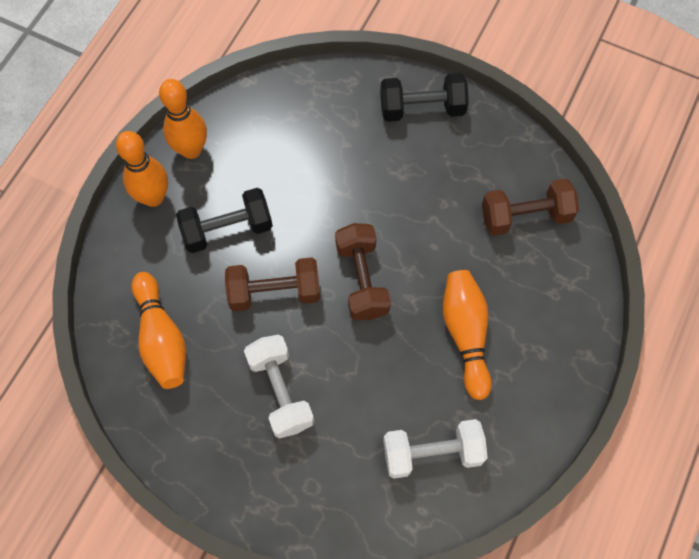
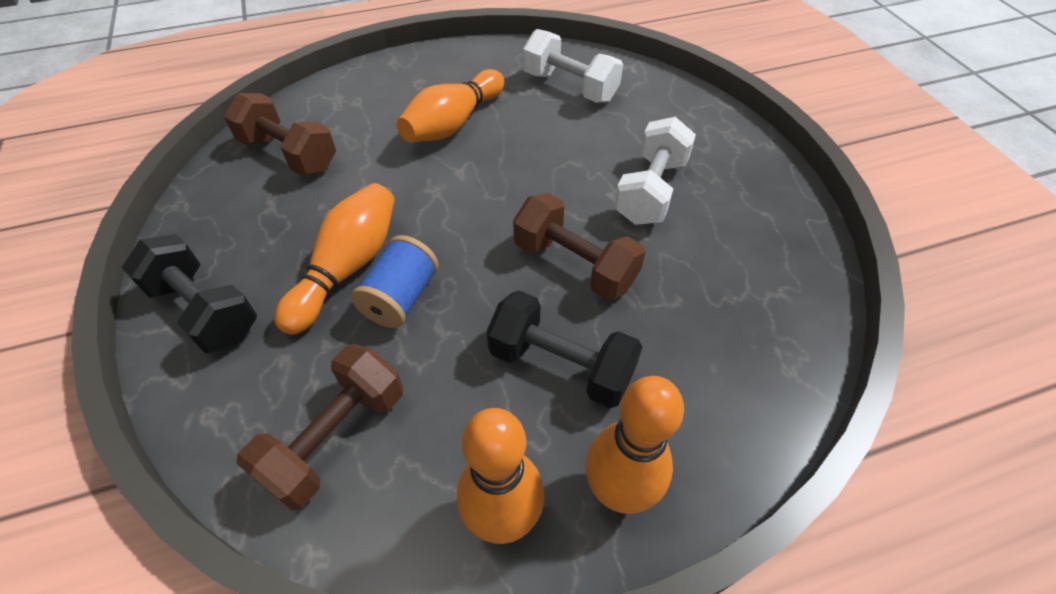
camera: 135 degrees left, 15 degrees down
orange bowling pin [131,272,186,389] -> orange bowling pin moved to [275,183,395,335]
brown dumbbell [335,223,391,320] -> brown dumbbell moved to [237,344,403,510]
none -> blue spool [351,235,439,328]

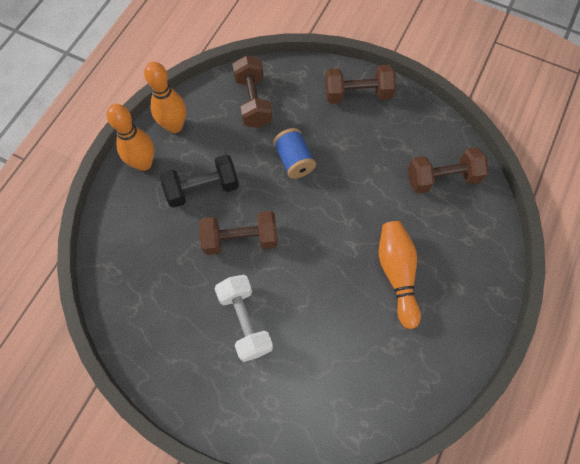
camera: 135 degrees right, 15 degrees up
black dumbbell [121,234,257,353] -> brown dumbbell [325,65,396,104]
orange bowling pin [275,183,395,335] -> none
white dumbbell [523,29,623,103] -> none

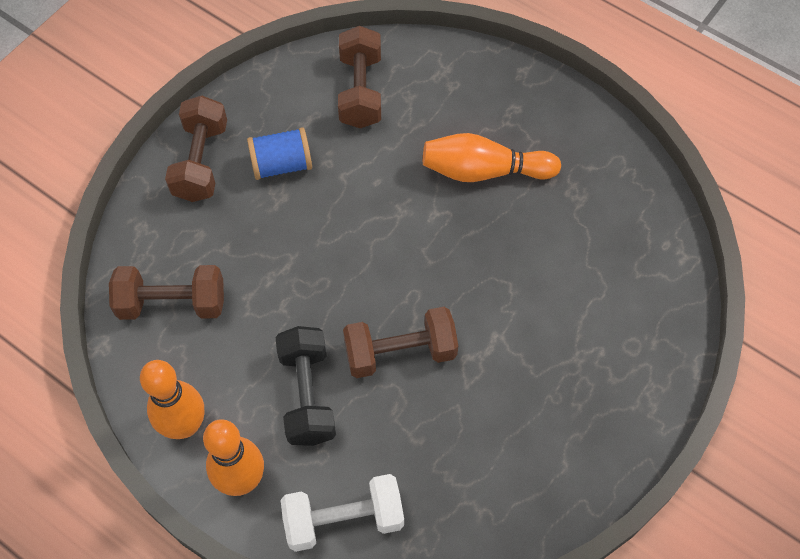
camera: 80 degrees left, 5 degrees down
brown dumbbell [199,211,278,255] -> brown dumbbell turned 75 degrees clockwise [343,307,458,378]
white dumbbell [214,275,273,362] -> white dumbbell moved to [281,474,404,552]
blue spool [273,128,316,179] -> blue spool moved to [247,127,312,180]

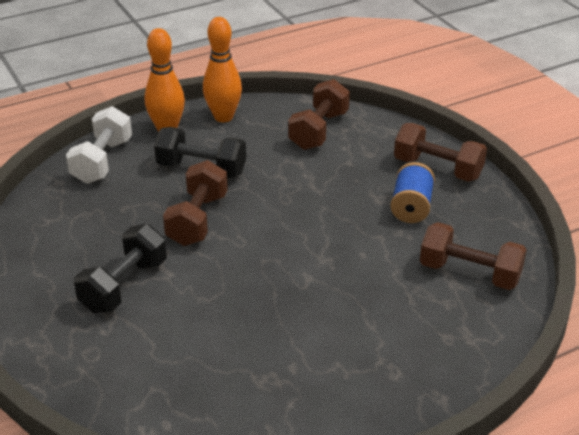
camera: 115 degrees right, 25 degrees down
orange bowling pin [423,133,561,182] -> none
none -> black dumbbell [74,224,167,313]

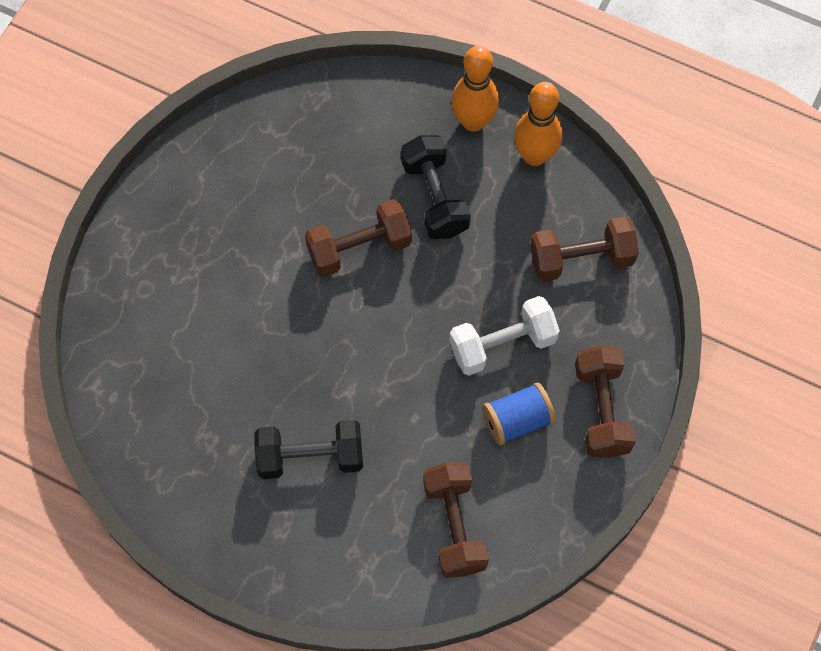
camera: 55 degrees right, 30 degrees up
white dumbbell [66,106,132,184] -> white dumbbell moved to [449,296,560,376]
black dumbbell [74,224,167,313] -> black dumbbell moved to [254,420,363,479]

